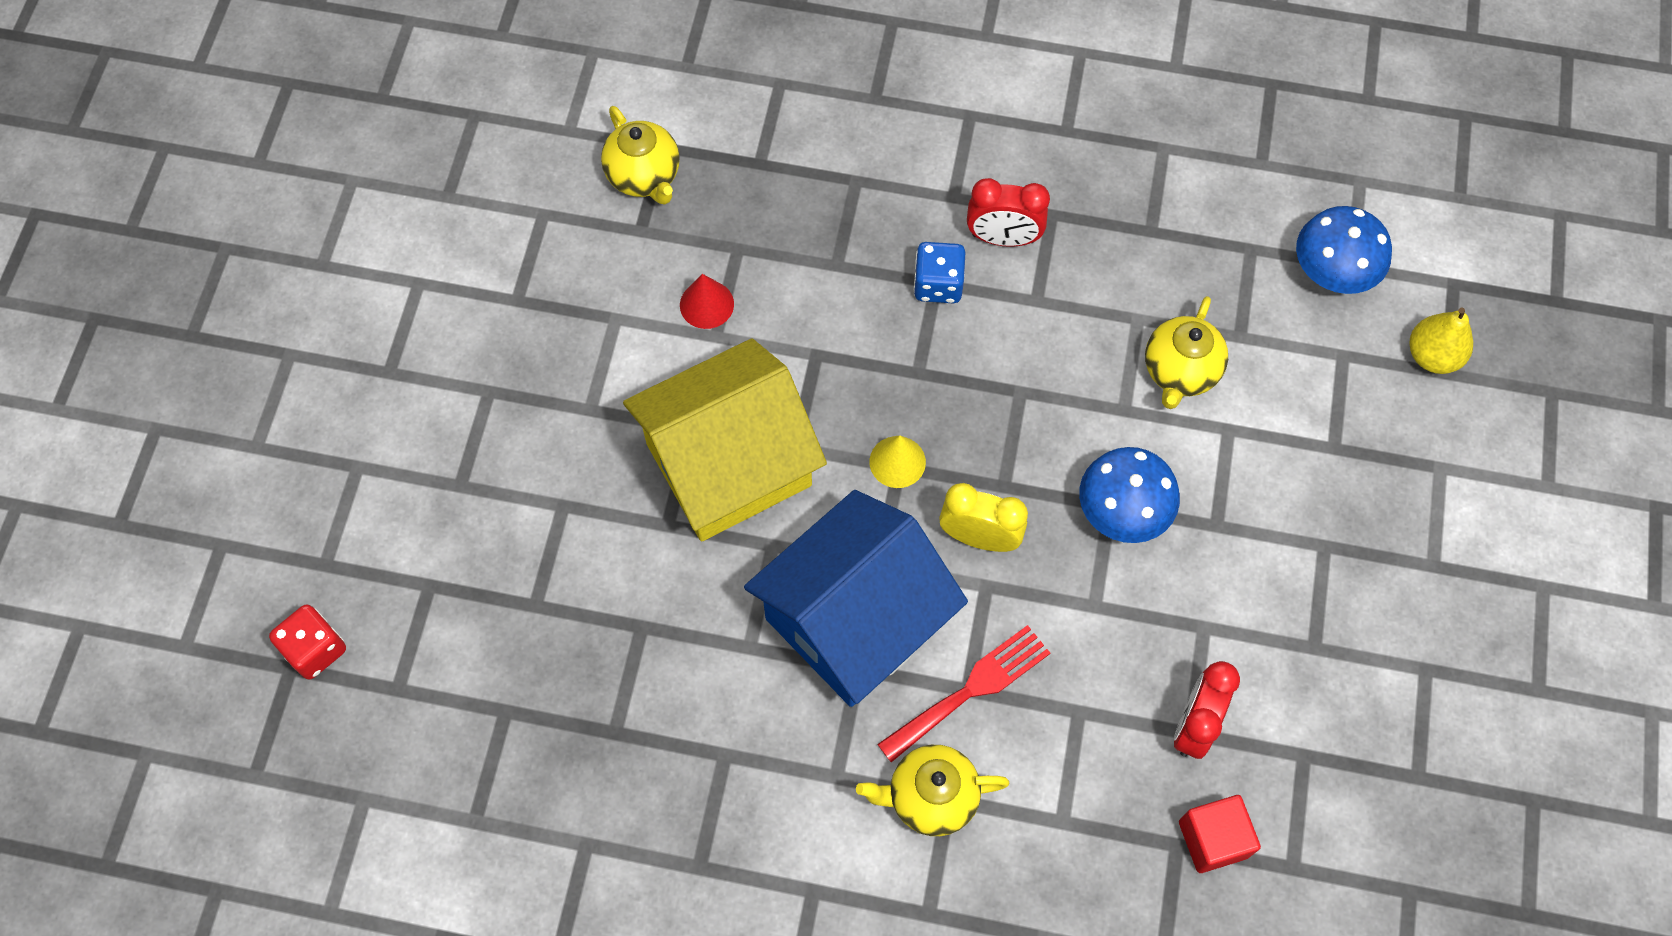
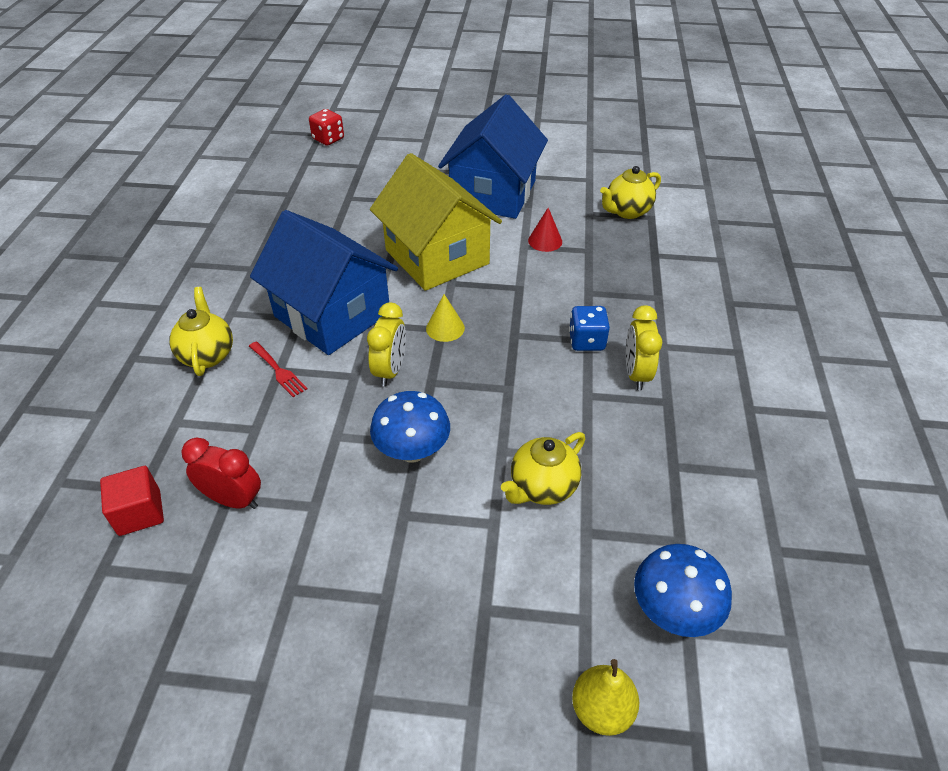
camera: 85 degrees right, 20 degrees down
red fork [877,625,1050,762] -> red fork [249,341,308,397], size x0.66
red clock [967,178,1050,247] -> yellow clock [626,305,662,390]
yellow teapot [1145,296,1228,409] -> yellow teapot turned 60 degrees counterclockwise [501,432,585,505]
none -> blue house [438,94,548,219]

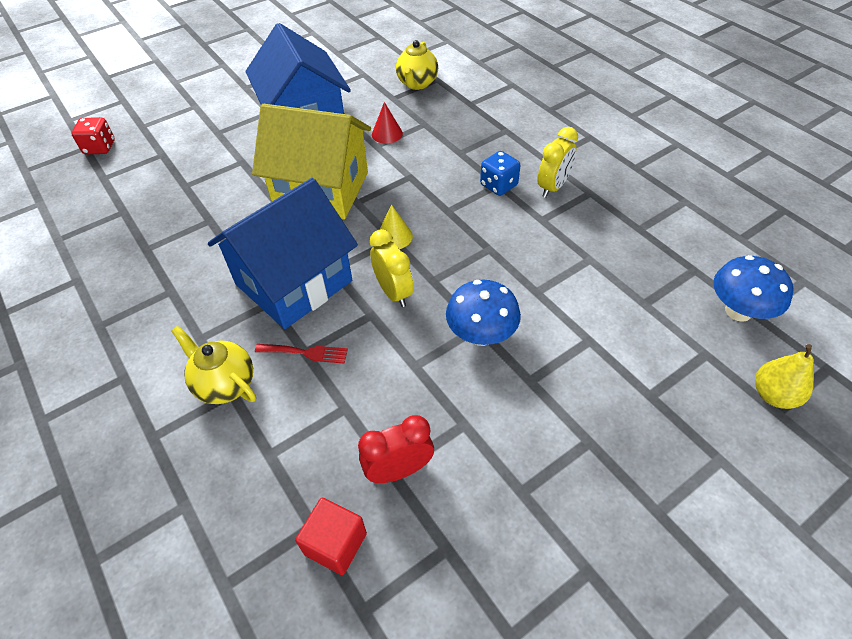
camera: 40 degrees left, 5 degrees up
blue house [250,210,398,355] -> blue house turned 45 degrees counterclockwise [208,178,358,329]
yellow teapot [501,432,585,505] -> none
yellow clock [626,305,662,390] -> yellow clock turned 105 degrees counterclockwise [537,127,578,198]

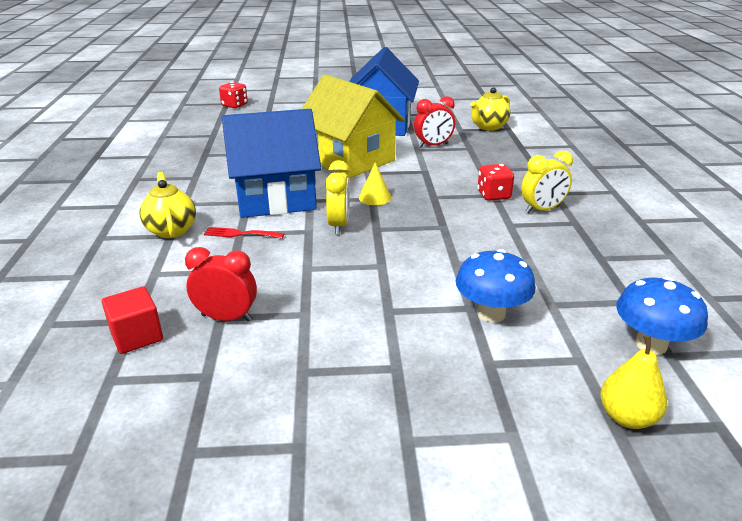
camera: 30 degrees right, 20 degrees down
red fork [255,344,348,364] -> red fork turned 150 degrees clockwise [204,227,284,239]
red cone [372,102,403,144] -> red clock [414,96,455,148]
blue mushroom [446,280,521,346] -> blue mushroom moved to [456,249,536,322]
blue dice [480,151,520,196] -> red dice [477,164,514,201]

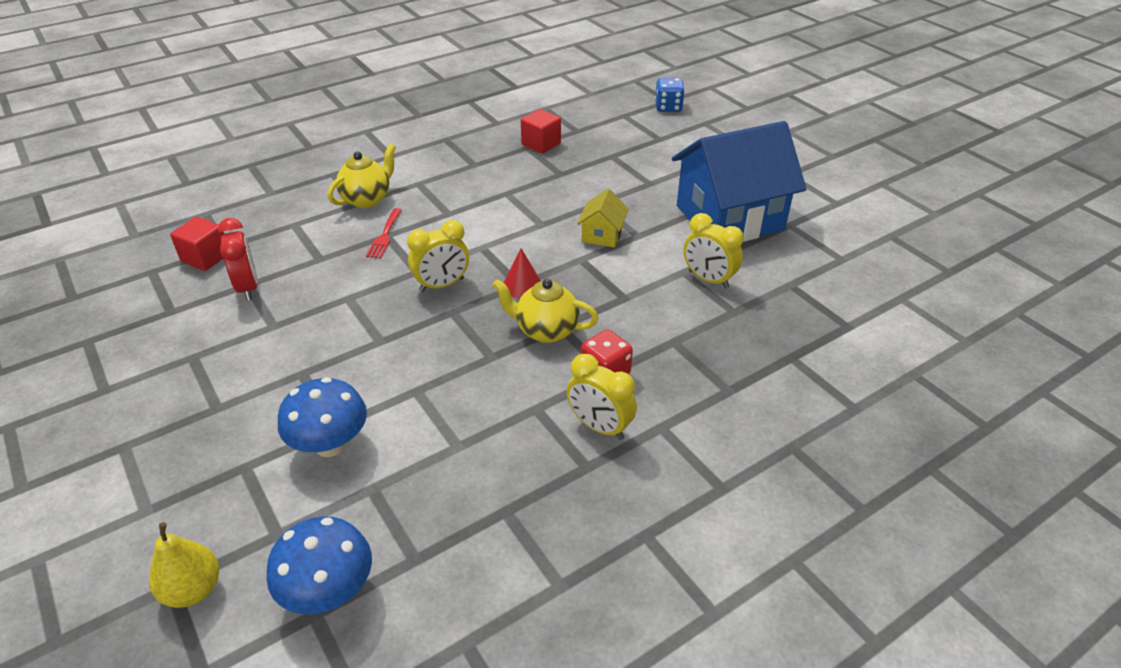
camera: 60 degrees right, 10 degrees up
red fork [204,227,284,239] -> red fork turned 150 degrees counterclockwise [366,208,402,258]
red dice [219,82,248,108] -> blue dice [655,78,685,112]
blue house [222,109,321,218] -> none
yellow house [302,74,405,178] -> yellow house [577,189,629,248], size x0.43
yellow cone [359,163,391,205] -> red cone [503,248,541,298]
red clock [414,96,455,148] -> yellow clock [683,213,744,289]
yellow teapot [470,88,510,131] -> yellow teapot moved to [493,279,598,343]
none -> red cube [521,109,561,154]

